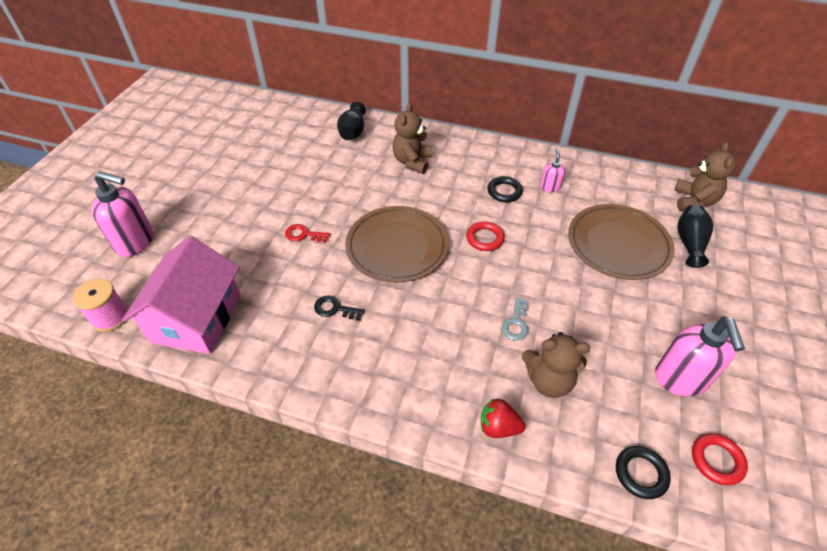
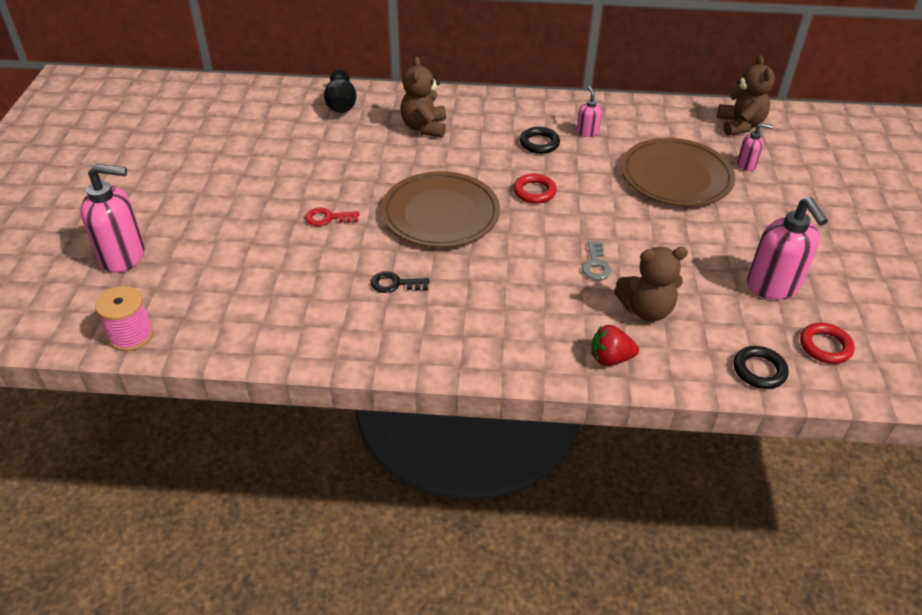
camera: 15 degrees left, 5 degrees down
pink house [122,236,240,354] -> none
black vase [677,204,713,268] -> pink soap dispenser [737,123,773,171]

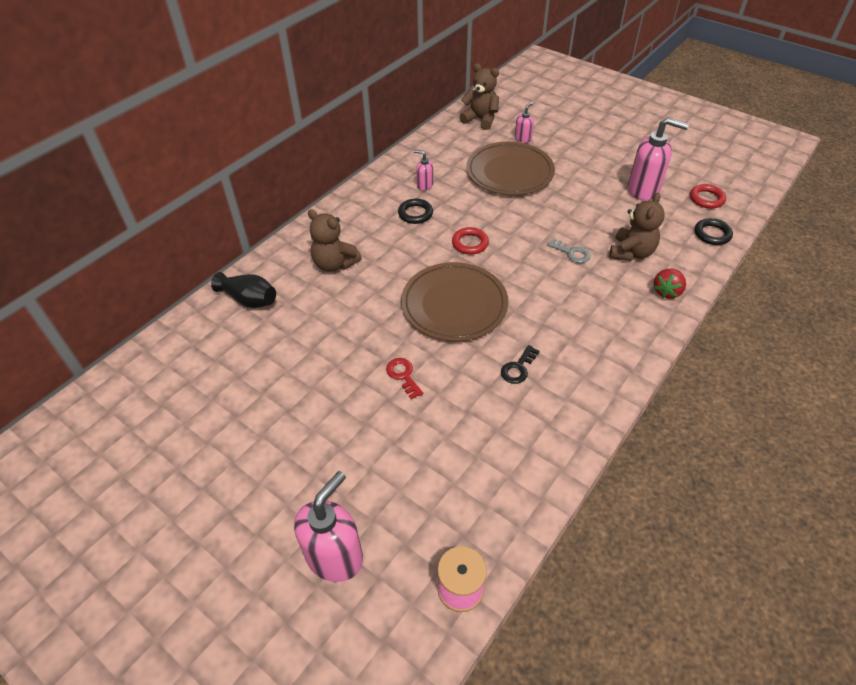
camera: 55 degrees left, 5 degrees up
red key [305,207,359,226] -> red key turned 120 degrees clockwise [386,358,423,399]

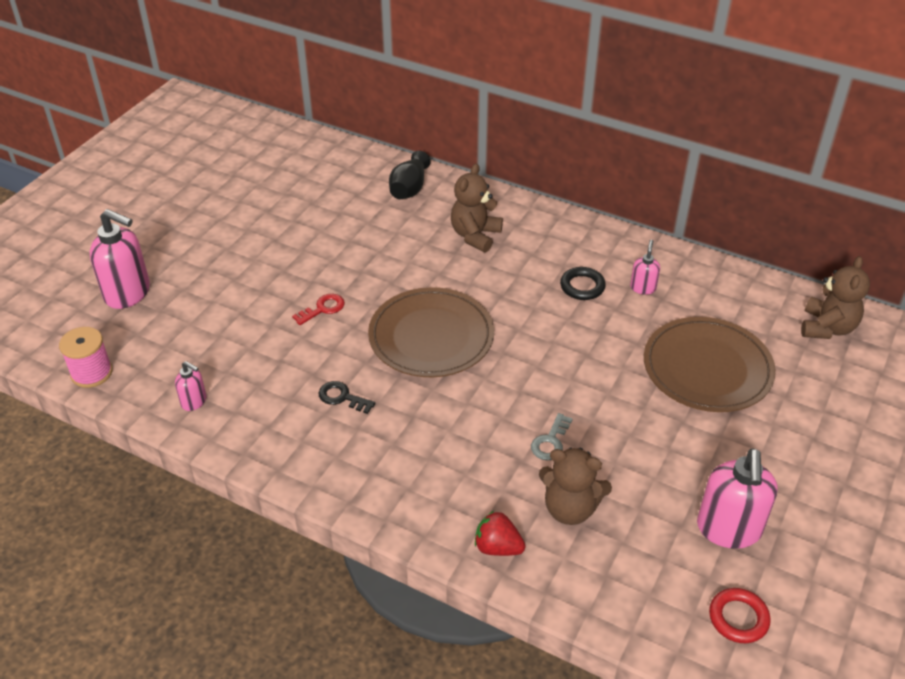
camera: 80 degrees right, 5 degrees down
red ring [452,227,489,255] -> none
pink soap dispenser [515,102,534,143] -> pink soap dispenser moved to [175,361,206,411]
black ring [695,218,733,245] -> none

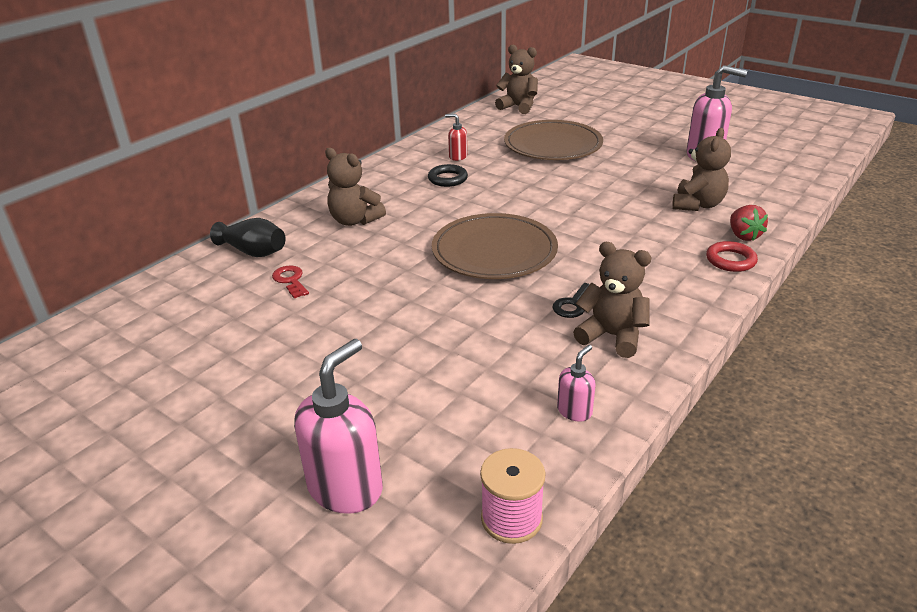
camera: 80 degrees left, 10 degrees down
red key [292,294,345,325] -> red key moved to [272,266,309,299]
red strawberry [475,511,526,556] -> red strawberry turned 45 degrees counterclockwise [730,205,768,241]
grey key [531,413,573,460] -> none
pink soap dispenser [630,240,660,295] -> red soap dispenser [445,114,467,161]
red ring [709,588,771,643] -> red ring moved to [706,241,758,272]
none -> brown teddy bear [573,242,651,358]

